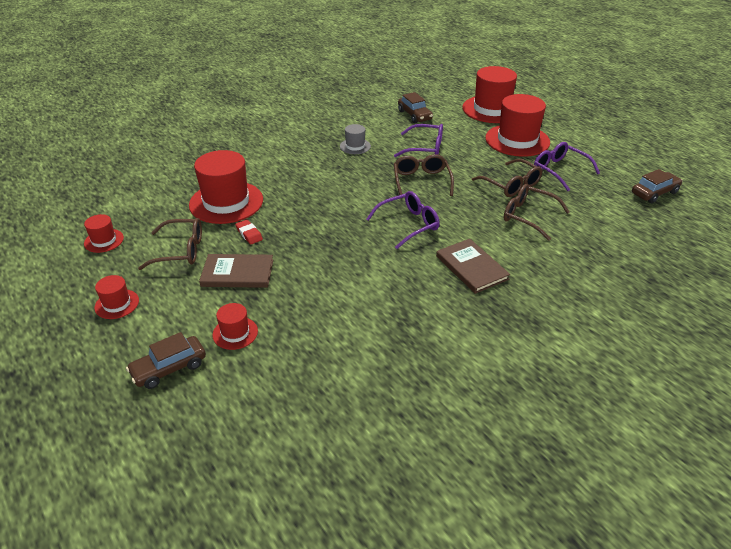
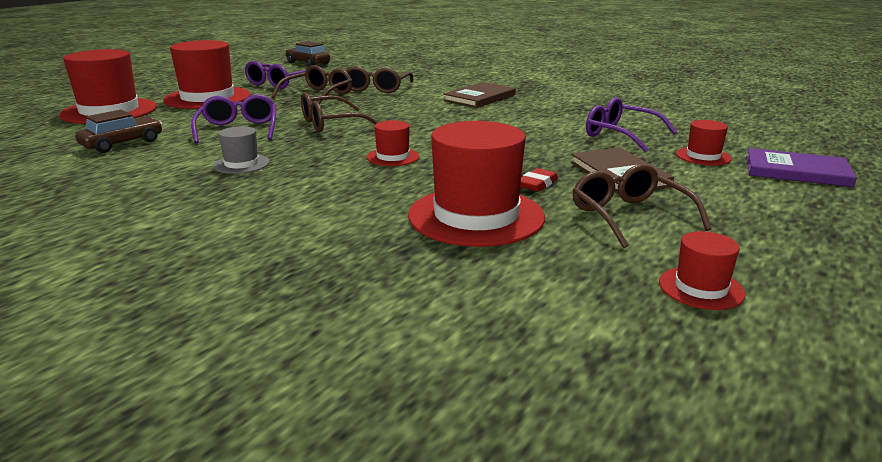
camera: 110 degrees left, 15 degrees down
red hat [94,275,139,319] -> red hat moved to [367,120,419,166]
brown car [126,332,206,389] -> purple book [746,148,857,187]
purple glasses [367,191,440,249] -> purple glasses moved to [586,97,677,152]

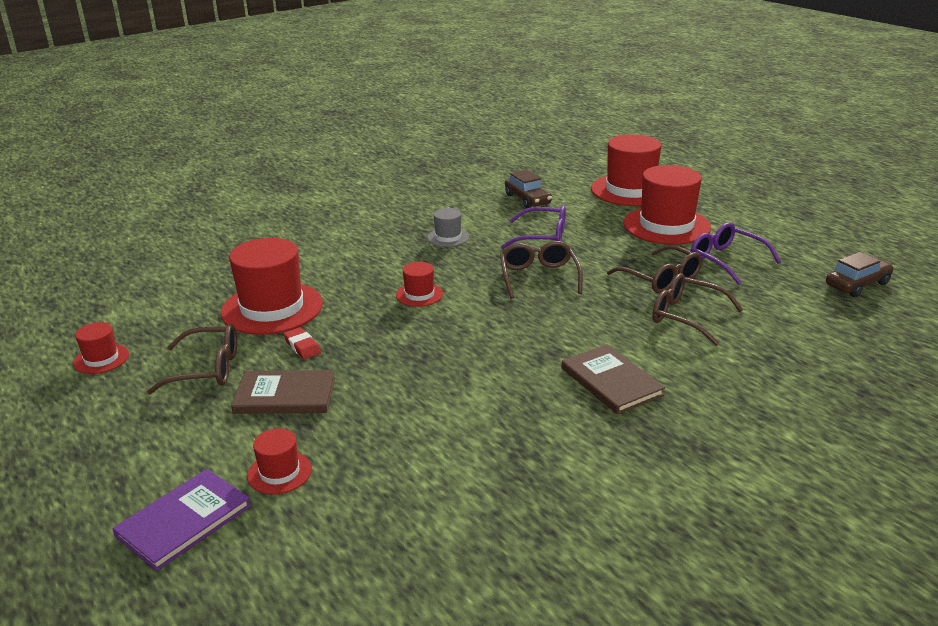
camera: 110 degrees right, 5 degrees up
purple glasses [586,97,677,152] -> none

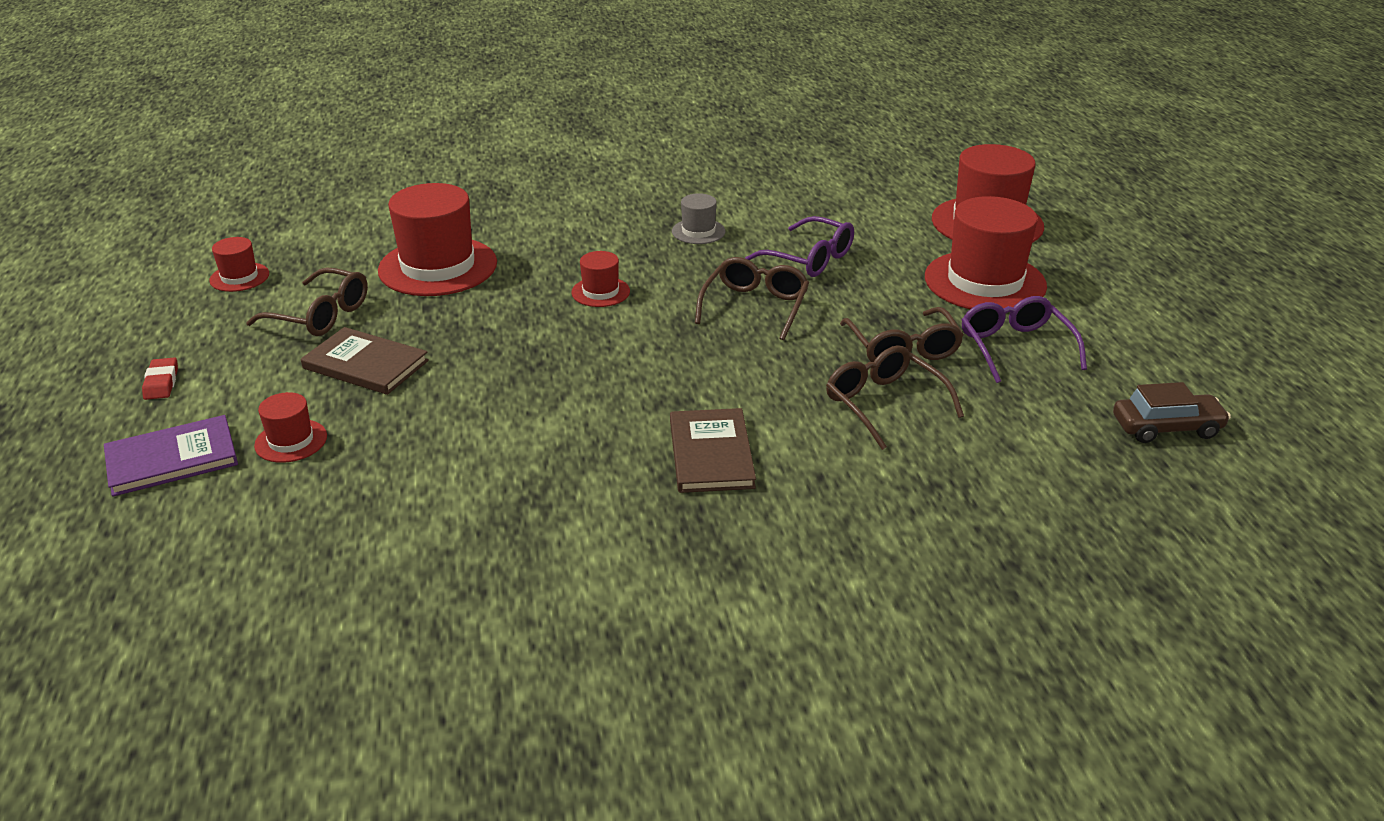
camera: 25 degrees right, 5 degrees up
red eraser [284,327,321,359] -> red eraser moved to [142,357,178,400]
brown car [505,170,552,208] -> none

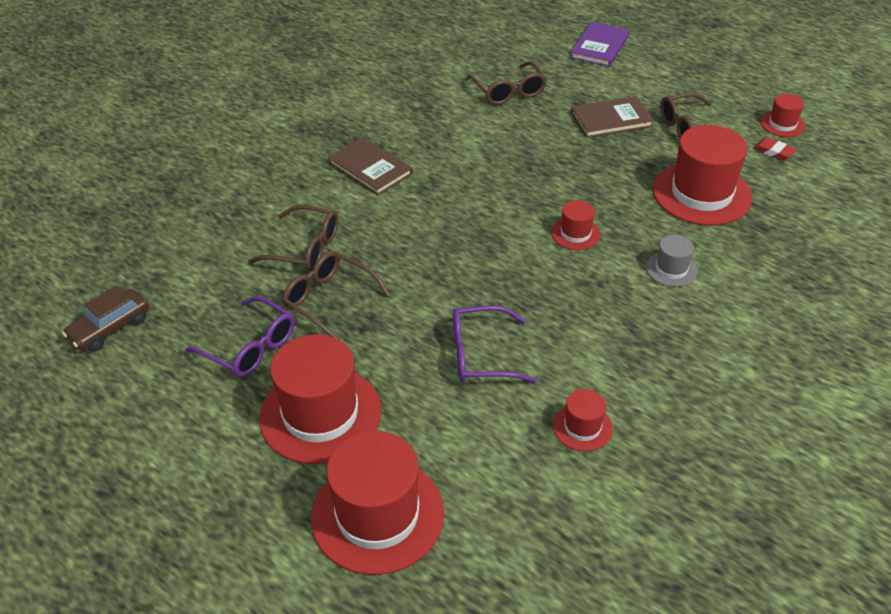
camera: 140 degrees right, 10 degrees up
red eraser [142,357,178,400] -> red eraser moved to [753,137,797,160]
red hat [254,392,327,463] -> red hat moved to [553,389,613,451]
grey hat [672,193,725,244] -> grey hat moved to [646,235,698,287]
brown glasses [695,257,809,340] -> brown glasses moved to [466,61,547,105]

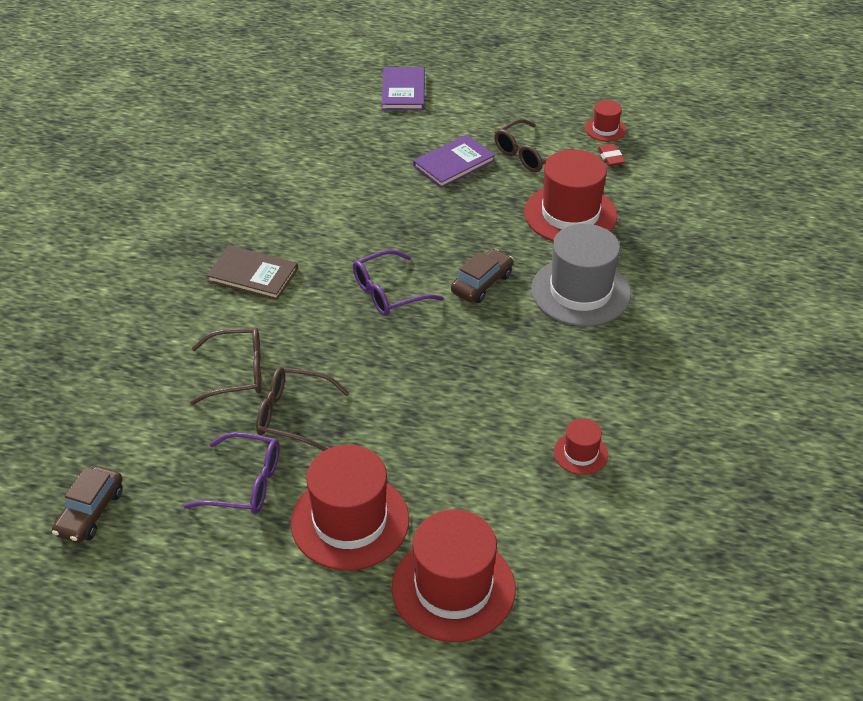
camera: 25 degrees left, 0 degrees up
purple glasses [453,306,537,383] -> purple glasses moved to [353,250,444,316]
brown glasses [466,61,547,105] -> none
red hat [551,200,601,250] -> brown car [451,249,513,303]
brown book [571,96,654,138] -> purple book [413,135,495,188]
grey hat [646,235,698,287] -> grey hat [531,224,631,326], size x2.08
red eraser [753,137,797,160] -> red eraser turned 60 degrees clockwise [598,144,625,166]

